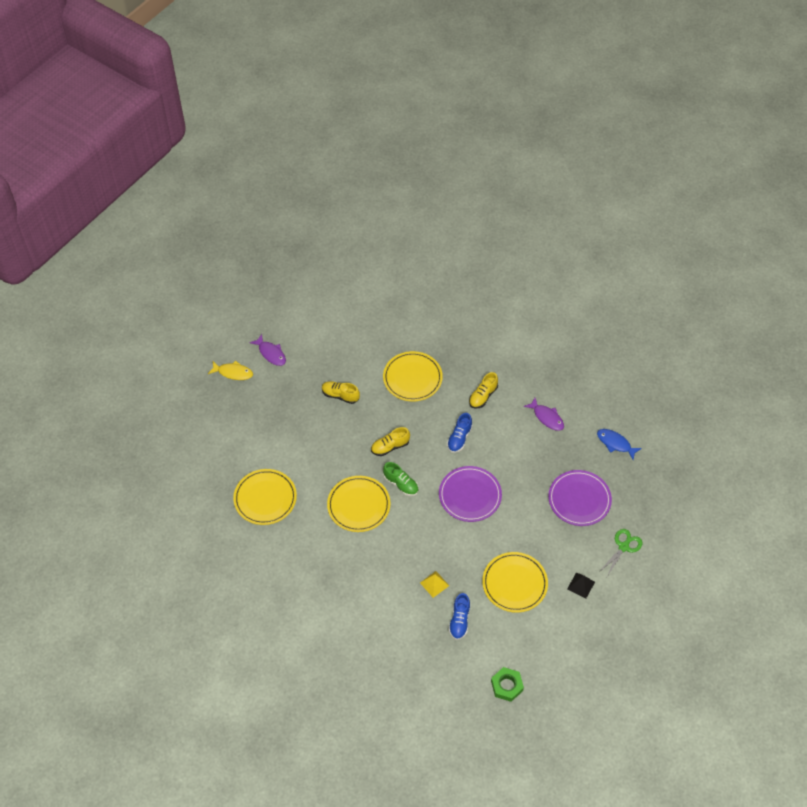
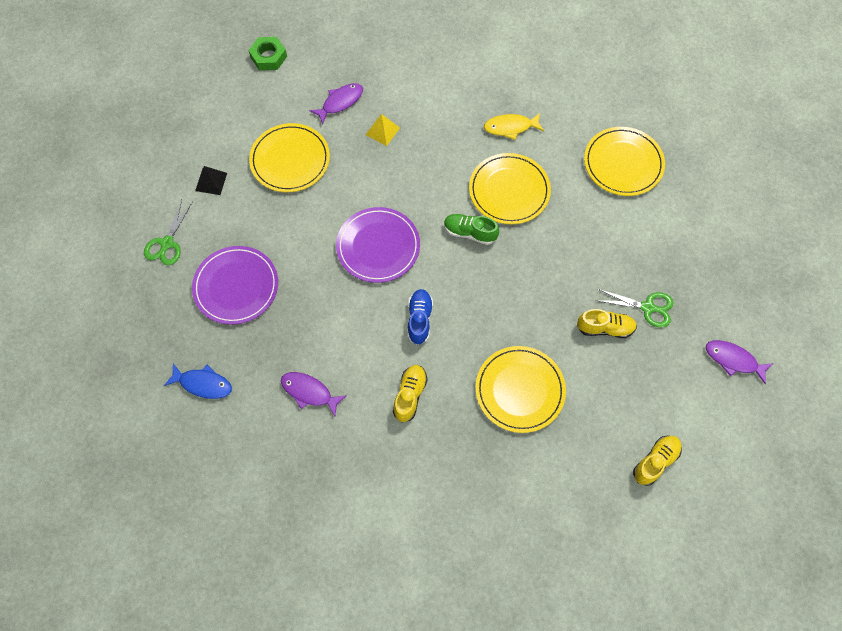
camera: 160 degrees right, 10 degrees up
yellow fish [208,361,253,380] -> yellow fish moved to [484,113,544,140]
yellow shoe [371,427,410,456] -> yellow shoe moved to [633,436,682,486]
blue shoe [449,593,470,640] -> purple fish [309,83,363,124]
none -> green scissors [595,289,674,328]

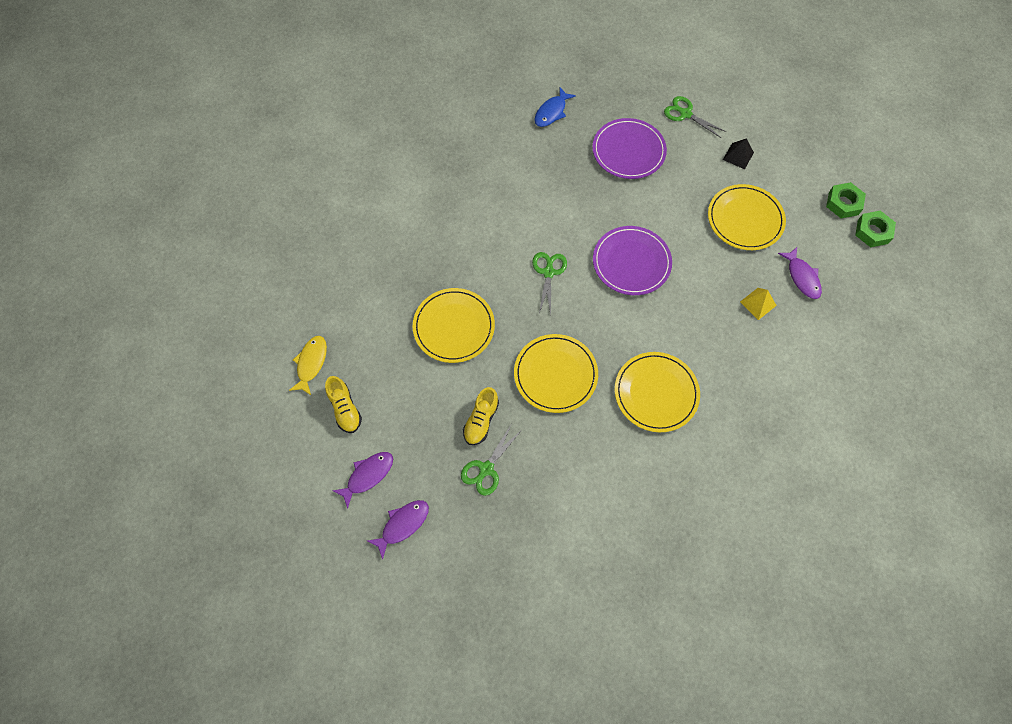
camera: 110 degrees right, 0 degrees up
purple fish [281,372,347,416] -> purple fish moved to [333,452,393,509]
yellow shoe [393,365,427,422] -> none
blue shoe [408,289,433,345] -> green scissors [532,252,567,316]
green shoe [444,214,499,245] -> none
yellow fish [484,113,544,140] -> yellow fish moved to [289,336,327,395]
yellow plate [584,127,665,196] -> yellow plate moved to [514,334,598,413]
none -> green nut [826,182,866,218]

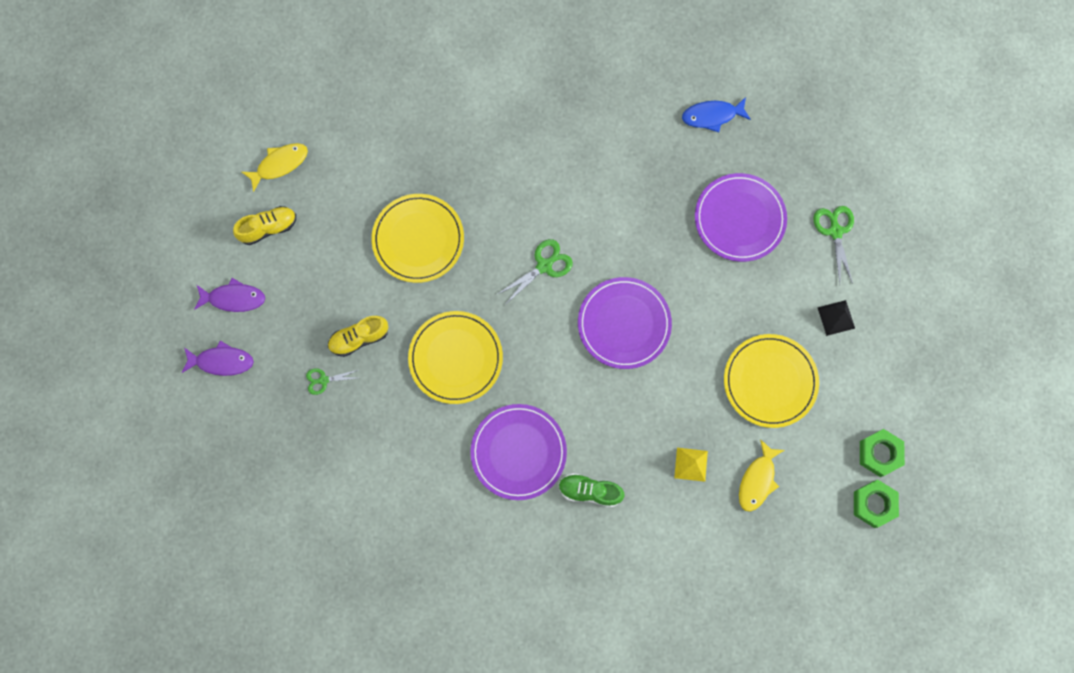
camera: 45 degrees right, 10 degrees up
yellow shoe [325,376,362,433] -> yellow shoe turned 135 degrees counterclockwise [233,206,296,245]
green scissors [461,425,522,496] -> green scissors [306,368,358,395], size x0.64
yellow plate [615,352,700,432] -> purple plate [470,404,567,500]
purple fish [778,247,822,299] -> yellow fish [739,439,784,512]
none -> green shoe [559,473,625,507]

